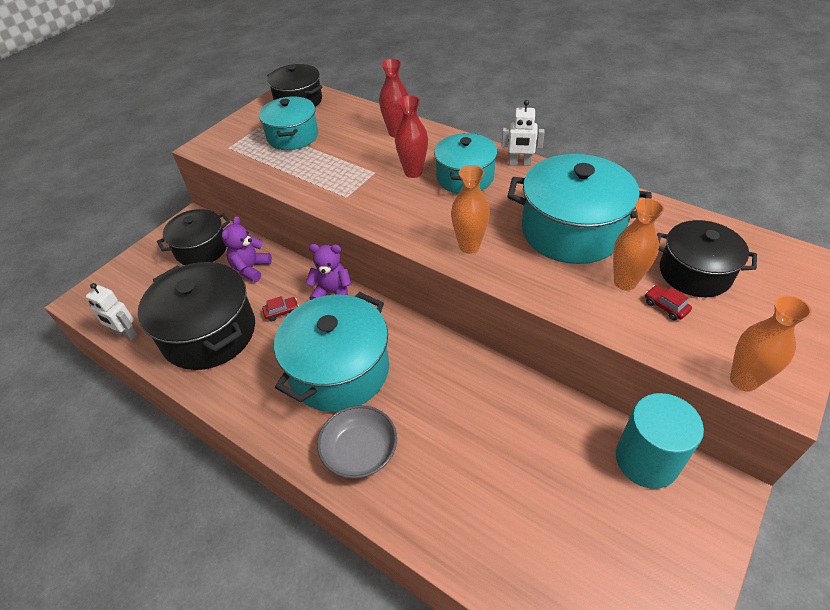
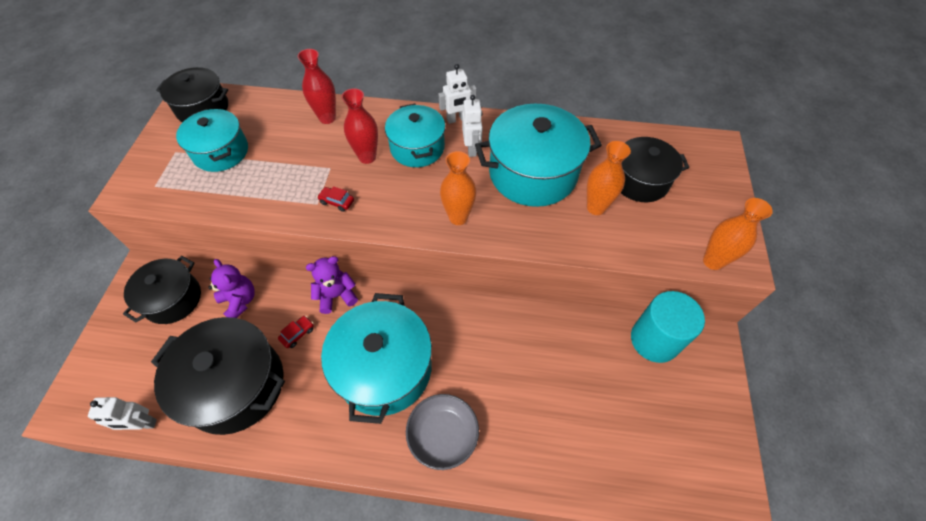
camera: 30 degrees left, 10 degrees up
purple teddy bear [222,216,272,282] -> purple teddy bear turned 150 degrees clockwise [208,259,255,318]
red car [645,285,692,321] -> red car moved to [317,186,354,212]
none -> white robot [462,95,483,157]

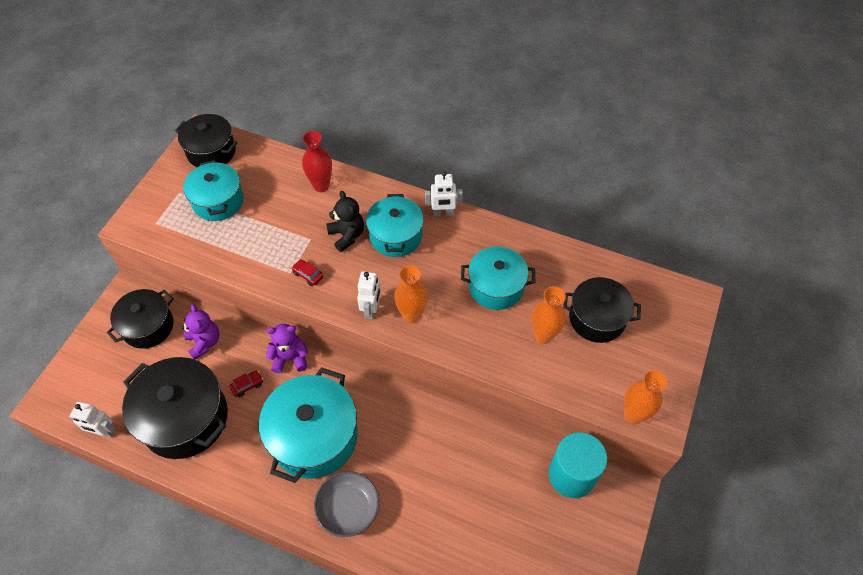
camera: 15 degrees right, 0 degrees up
red vase [342,88,378,164] -> black teddy bear [326,191,364,252]
white robot [462,95,483,157] -> white robot moved to [357,271,381,319]
turquoise pot [475,104,602,207] -> turquoise pot [461,246,536,310], size x0.64

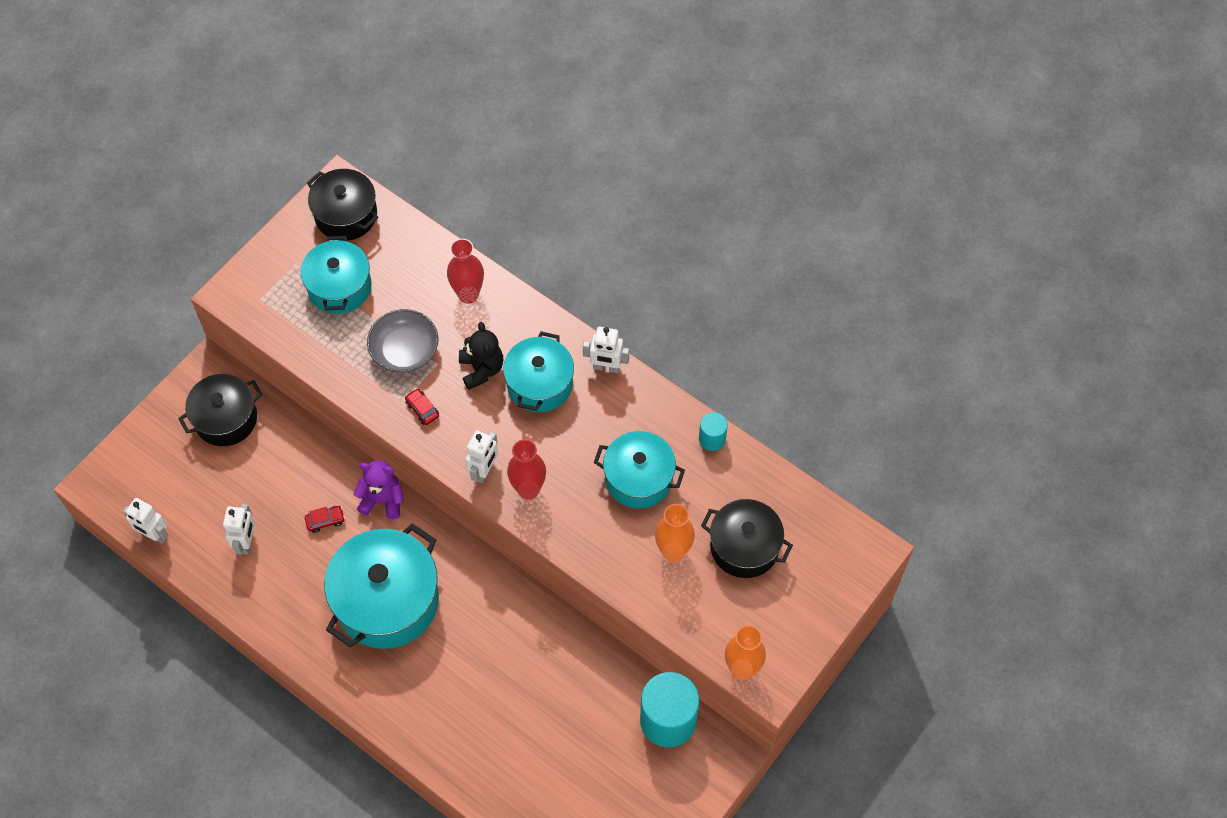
camera: 15 degrees right, 5 degrees up
black pot [122,357,228,459] -> white robot [223,504,255,555]
purple teddy bear [181,304,220,360] -> none
grey bowl [314,471,379,537] -> grey bowl moved to [367,309,438,372]
orange vase [394,265,428,324] -> red vase [507,439,546,500]
none -> turquoise cylinder [699,412,728,451]

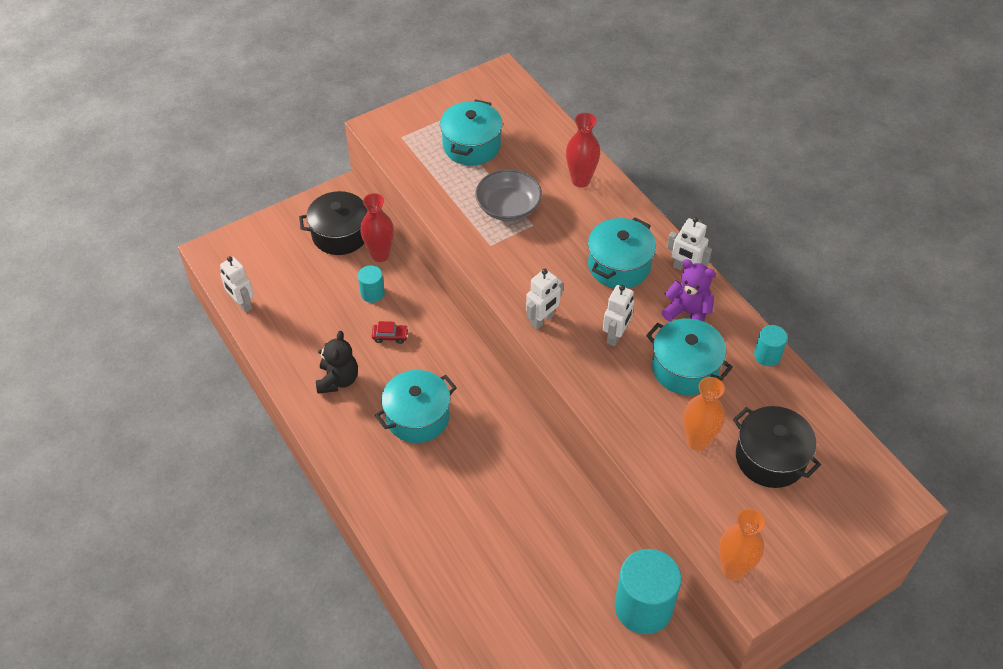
camera: 20 degrees right, 10 degrees down
white robot [223,504,255,555] -> white robot moved to [603,285,634,346]
black pot [307,169,379,241] -> none
turquoise pot [324,523,439,649] -> turquoise pot [375,370,457,443], size x0.64
purple teddy bear [353,460,404,519] -> purple teddy bear moved to [662,259,716,322]
red car [405,388,439,425] -> none
black teddy bear [459,322,503,390] -> black teddy bear moved to [316,331,358,394]
red vase [507,439,546,500] -> red vase moved to [360,193,394,262]
none -> turquoise cylinder [358,265,385,303]

